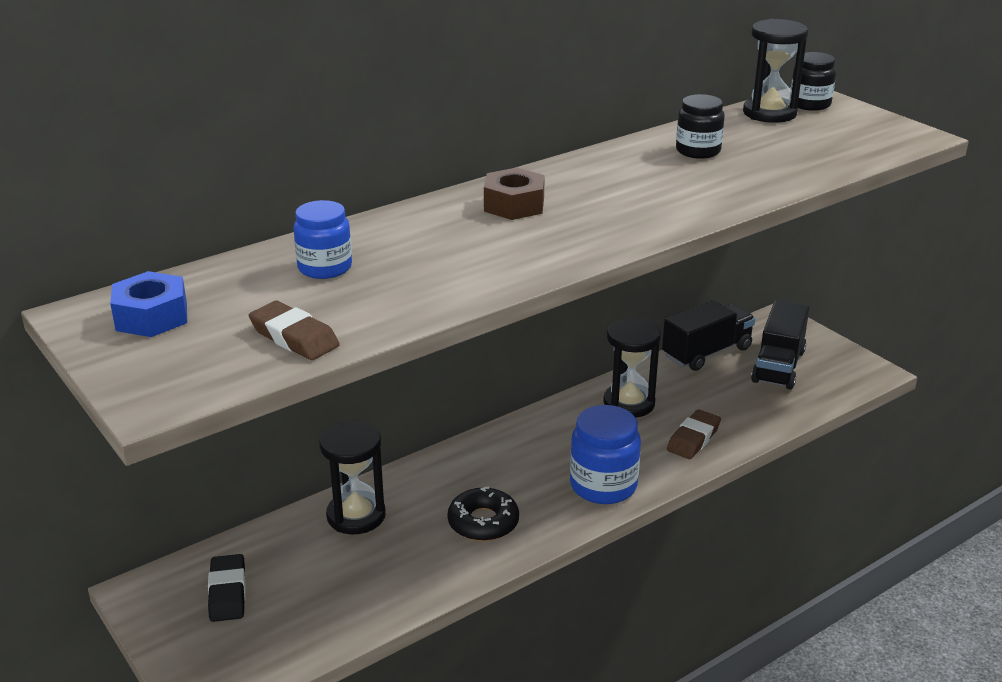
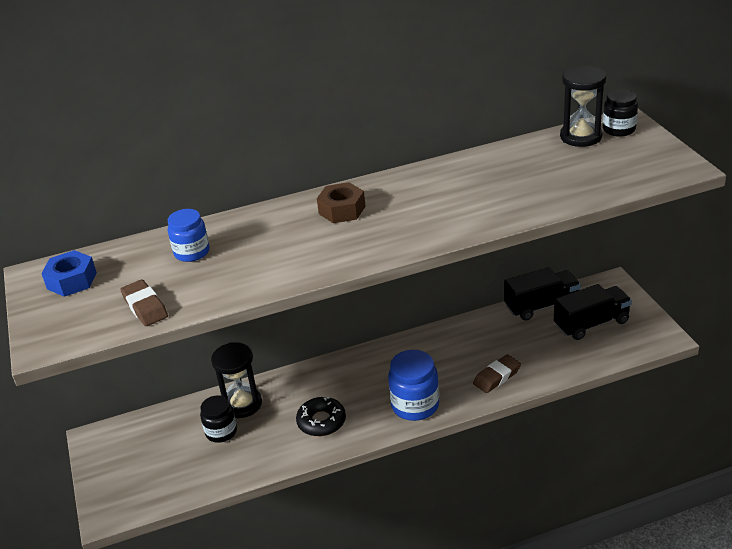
camera: 20 degrees right, 5 degrees up
black eraser [208,554,246,622] -> none
black hourglass [603,318,661,418] -> none
black jar [676,94,725,159] -> black jar moved to [200,395,237,443]
black truck [751,300,809,390] -> black truck turned 150 degrees counterclockwise [554,284,632,340]

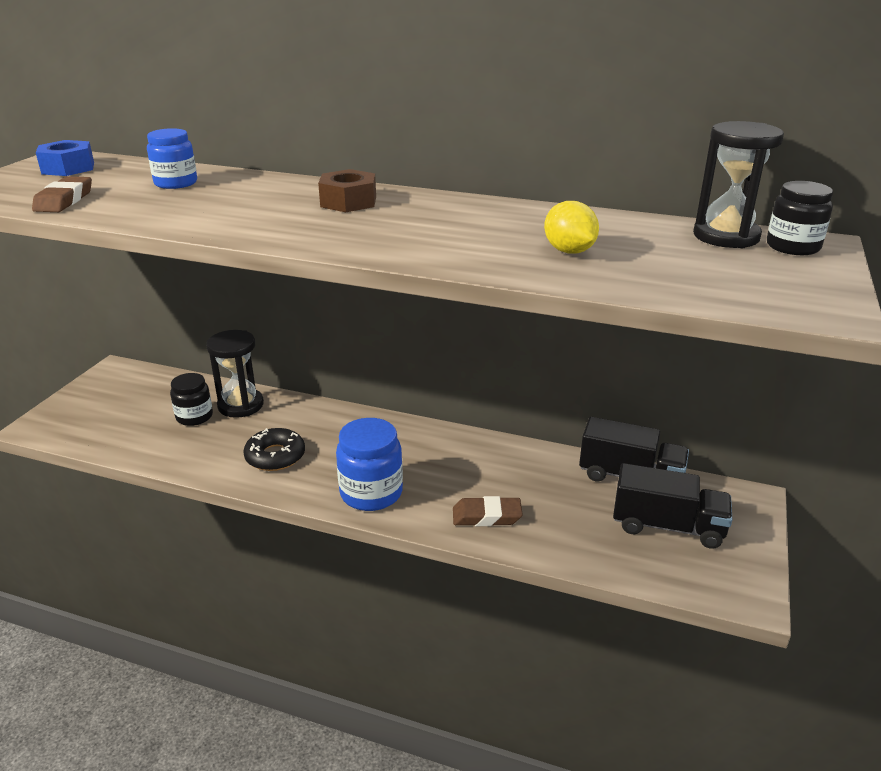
camera: 35 degrees right, 5 degrees down
none -> yellow lemon [544,201,599,254]

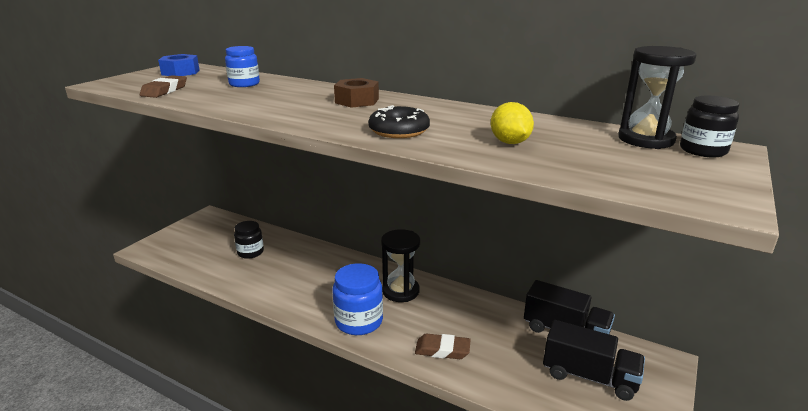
camera: 10 degrees right, 5 degrees down
black hourglass [206,330,264,418] -> black hourglass moved to [381,229,420,302]
black donut [243,428,305,471] -> black donut moved to [368,105,430,138]

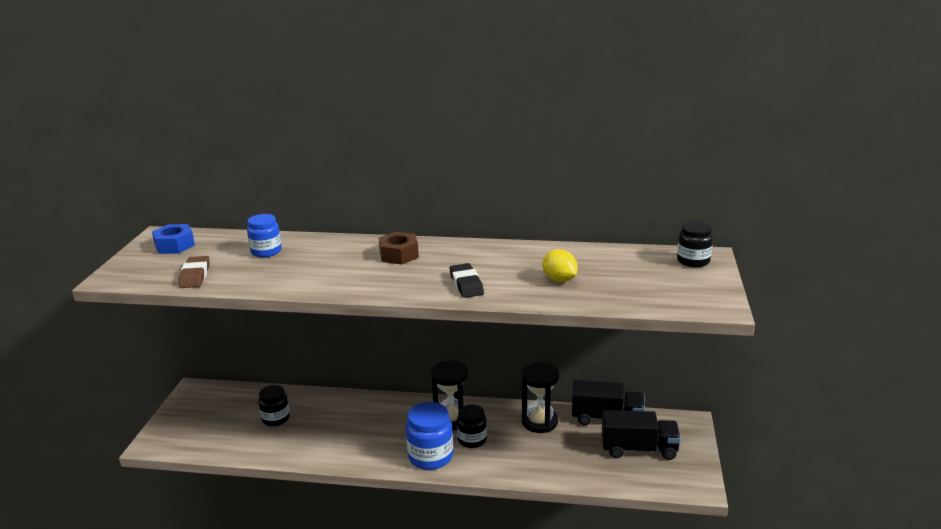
camera: 20 degrees left, 0 degrees up
black donut [368,105,430,138] -> black eraser [450,263,484,298]
brown eraser [415,333,471,359] -> none
black hourglass [618,46,697,149] -> black hourglass moved to [522,362,559,433]
none -> black jar [457,405,487,448]

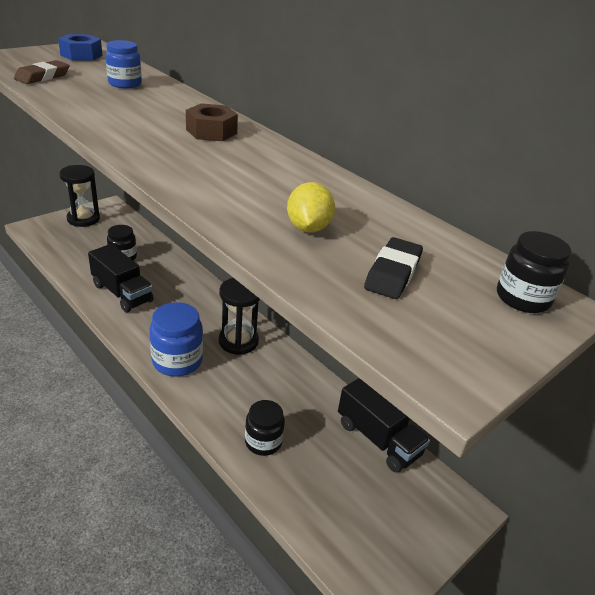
camera: 35 degrees right, 10 degrees up
black eraser [450,263,484,298] -> black eraser moved to [364,237,423,299]
black jar [457,405,487,448] -> black jar moved to [245,400,285,456]
black hourglass [522,362,559,433] -> black hourglass moved to [59,165,100,227]
black truck [602,410,681,460] -> black truck moved to [88,244,154,312]

